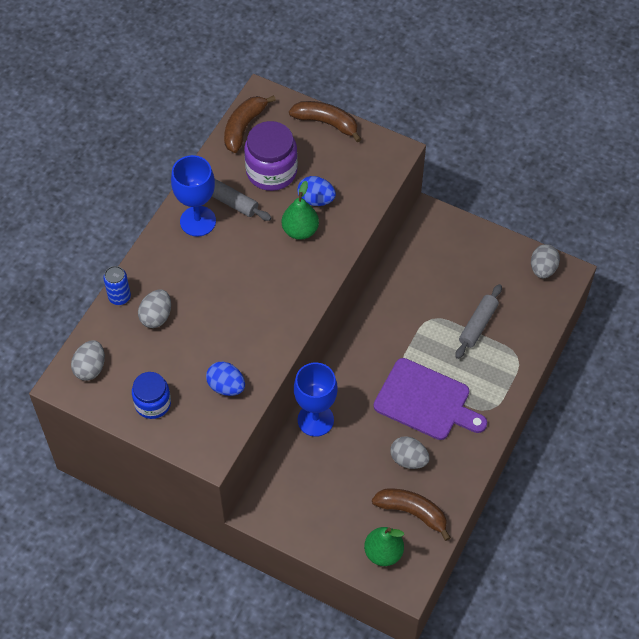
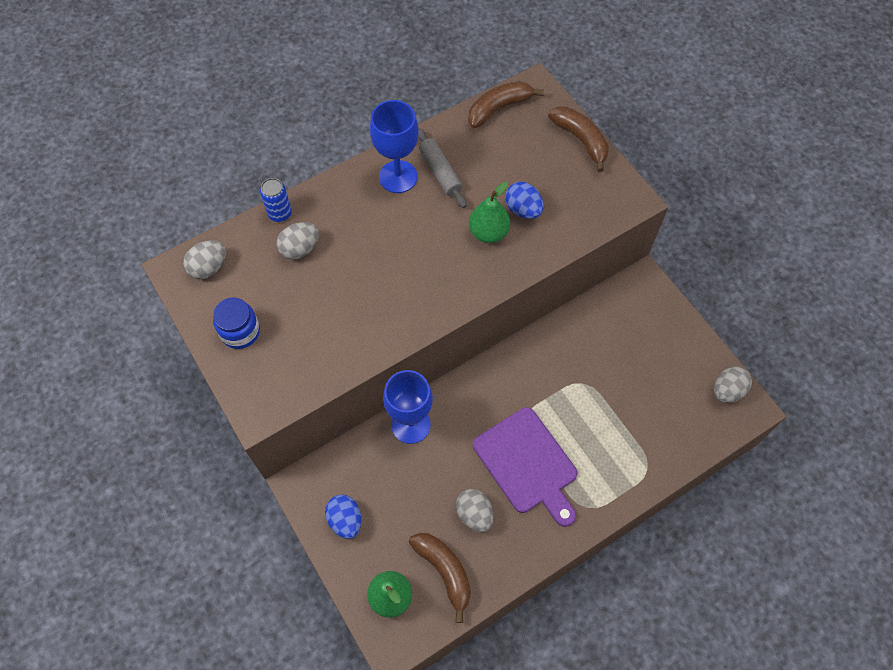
camera: 30 degrees right, 5 degrees up
blue egg [206,362,245,396] -> blue egg moved to [325,495,361,539]
purple jar [244,121,298,191] -> none
grey rolling pin [455,284,502,359] -> none

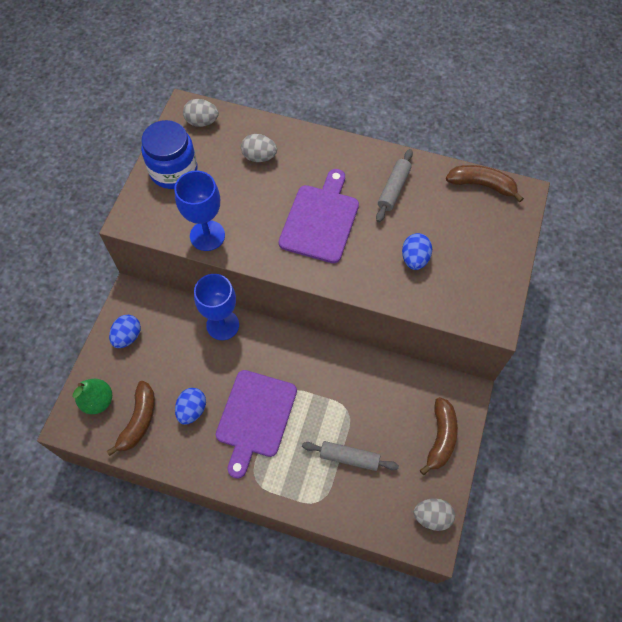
camera: 50 degrees right, 0 degrees up
blue jar [213,297,260,349] -> blue jar [141,120,198,189], size x1.54
blue can [260,178,292,222] -> none
blue goblet [370,100,418,193] -> blue goblet moved to [174,171,225,251]
grey egg [456,489,493,532] -> blue egg [175,388,206,425]
green pear [469,182,510,243] -> none
brown banana [548,107,609,172] -> brown banana moved to [420,397,458,475]
none -> purple cutting board [279,169,359,263]
none -> grey rolling pin [302,441,399,471]

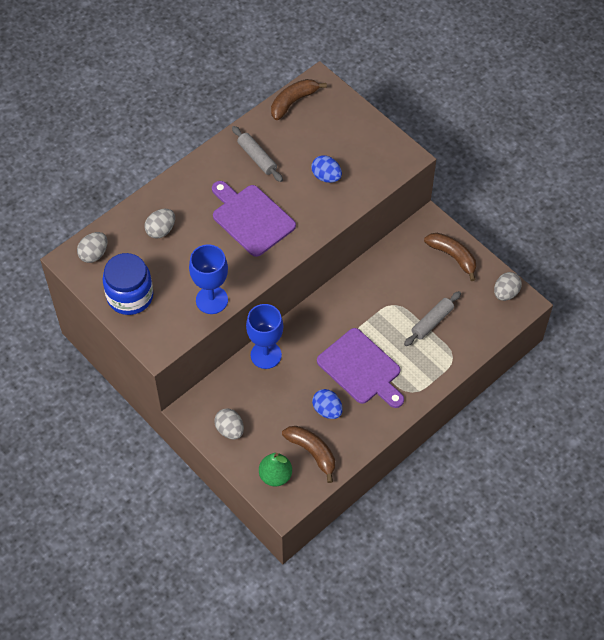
camera: 60 degrees left, 5 degrees down
blue egg [109,315,141,348] -> grey egg [214,408,244,439]

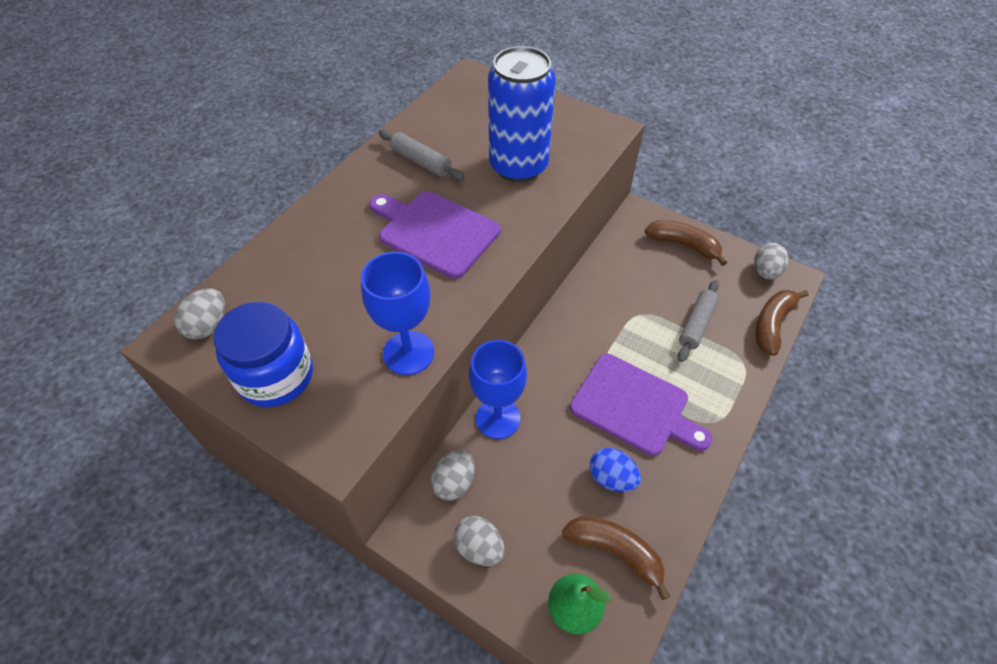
camera: 15 degrees left, 5 degrees down
grey egg [145,209,175,239] -> grey egg moved to [431,449,475,501]
brown banana [271,79,327,120] -> brown banana moved to [755,290,809,356]
blue egg [311,155,342,183] -> blue can [488,46,556,182]

